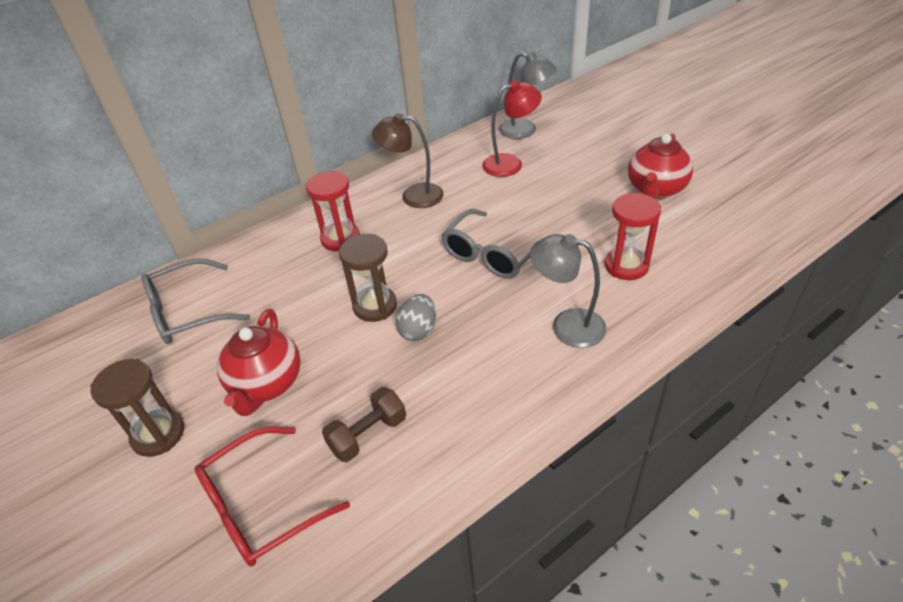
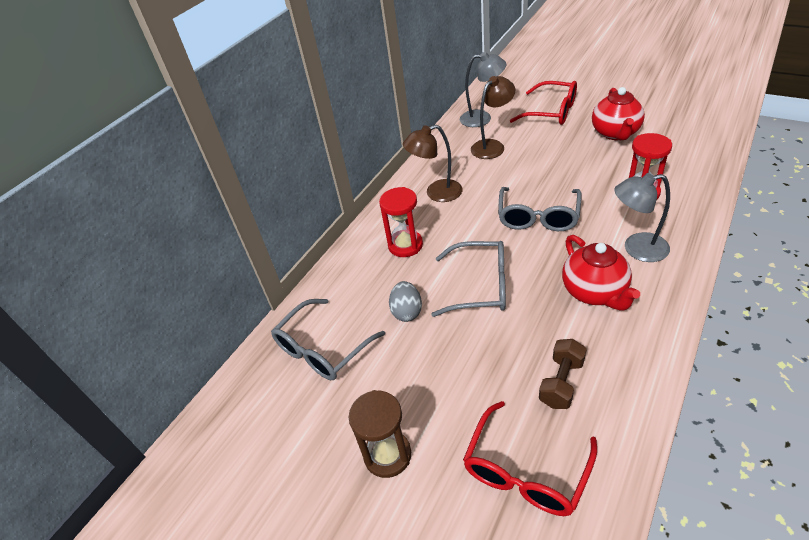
camera: 20 degrees left, 0 degrees up
red teapot [217,309,301,416] -> red teapot moved to [562,235,640,311]
brown hourglass [339,234,397,322] -> grey glasses [431,241,506,317]
grey egg [395,294,436,341] -> grey egg moved to [389,281,422,322]
red lamp [482,80,542,177] -> brown lamp [471,76,515,159]
none -> red glasses [510,81,577,125]

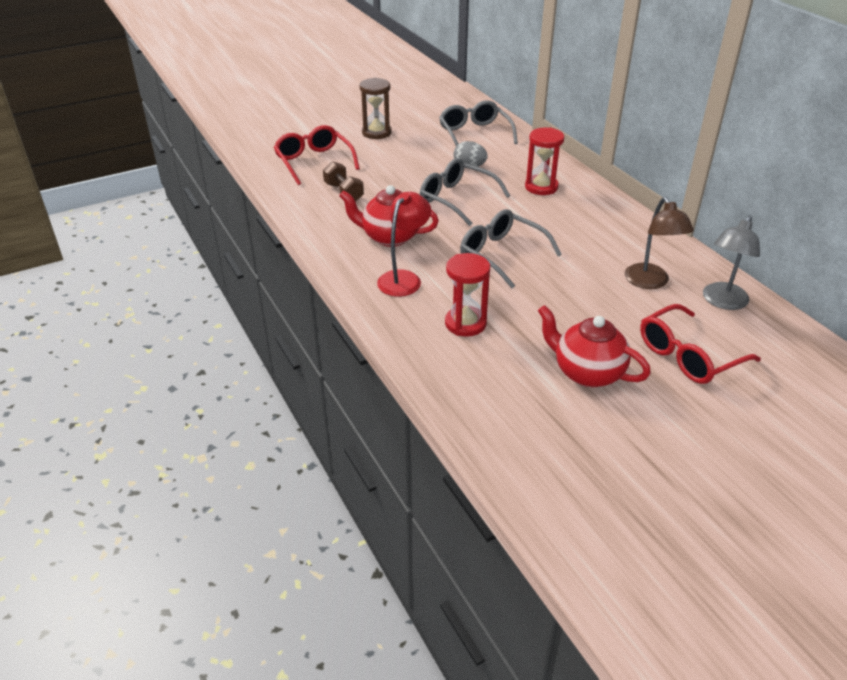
camera: 115 degrees right, 5 degrees down
brown lamp [403,125,463,202] -> none
grey glasses [431,241,506,317] -> grey glasses turned 90 degrees clockwise [420,158,510,226]
grey lamp [615,173,670,262] -> red lamp [377,192,431,297]

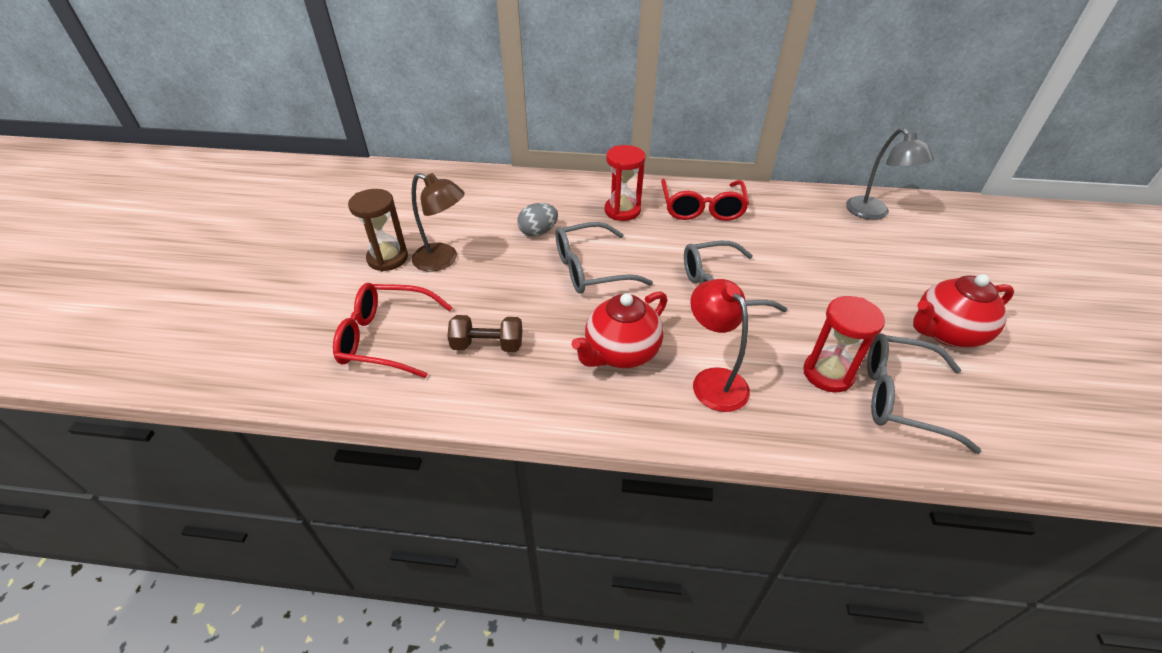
camera: 55 degrees left, 5 degrees up
grey glasses [439,100,518,146] -> grey glasses moved to [867,333,982,454]
brown lamp [625,197,694,289] -> brown lamp moved to [412,173,465,271]
red glasses [640,304,761,384] -> red glasses moved to [661,179,749,221]

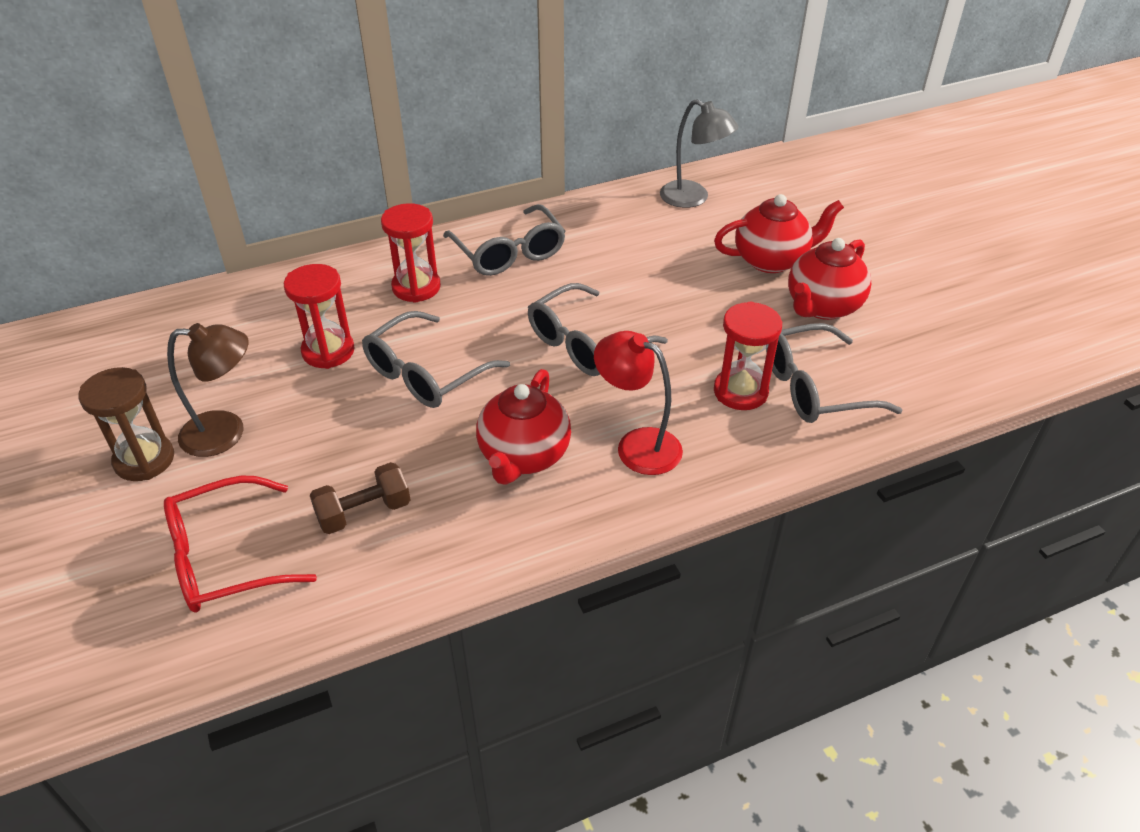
camera: 30 degrees left, 0 degrees up
grey egg [518,203,558,237] -> red hourglass [284,264,355,369]
red glasses [661,179,749,221] -> grey glasses [443,204,566,276]
none -> red teapot [714,194,844,273]

